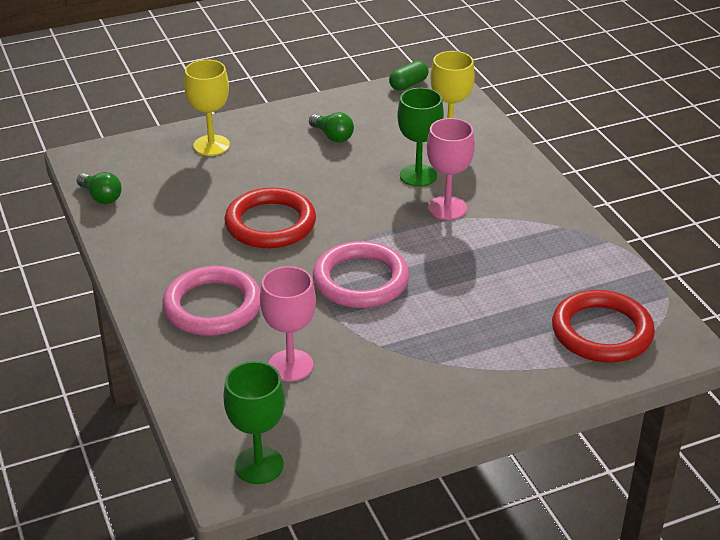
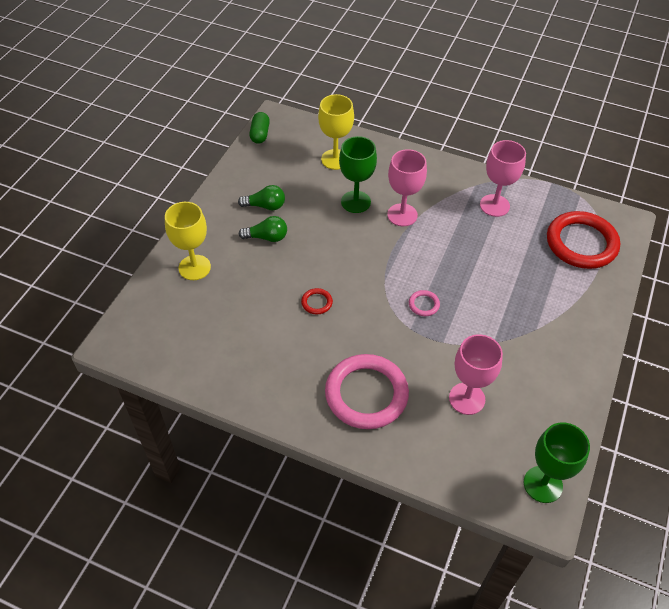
camera: 45 degrees left, 15 degrees up
green light bulb [77,172,122,204] -> green light bulb moved to [238,216,287,242]
red ring [224,188,316,248] -> red ring [301,288,333,314], size x0.41
pink ring [313,241,409,308] -> pink ring [409,290,440,316], size x0.41
none -> pink goblet [480,140,526,217]

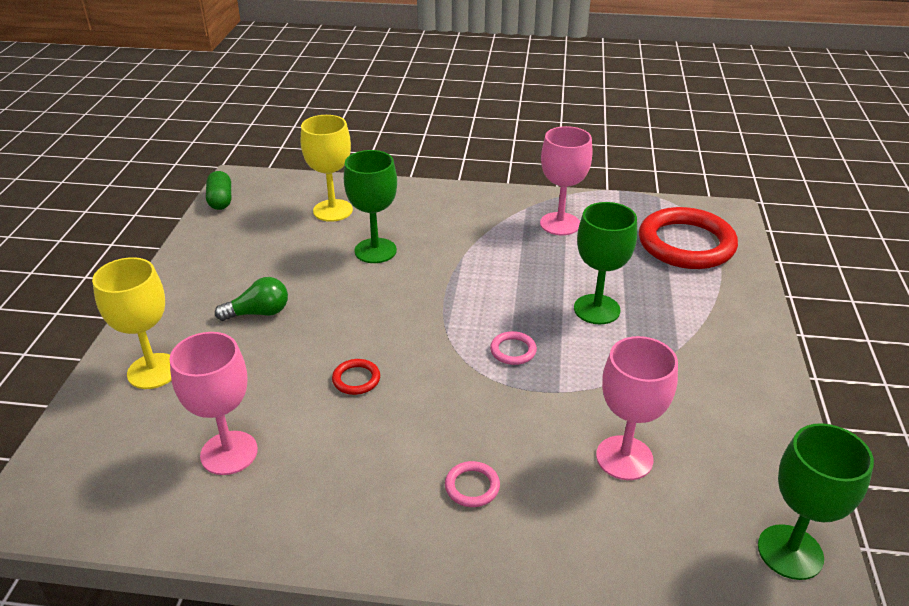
camera: 15 degrees left, 15 degrees down
green light bulb [238,185,285,211] -> none
pink ring [325,354,409,429] -> pink ring [445,461,500,507], size x0.41
pink goblet [387,149,427,226] -> pink goblet moved to [170,332,258,475]
none -> green goblet [574,202,637,325]

